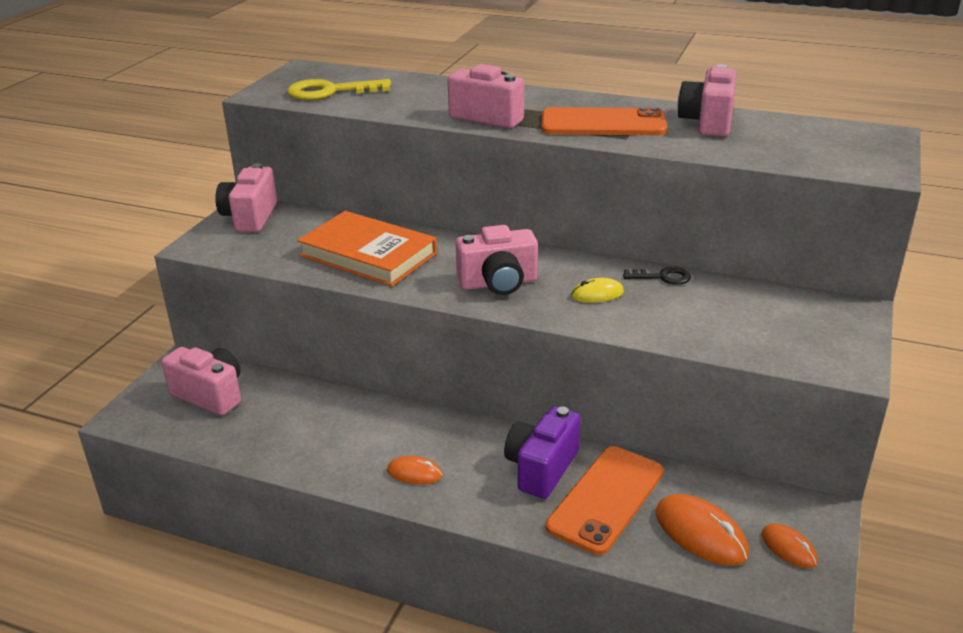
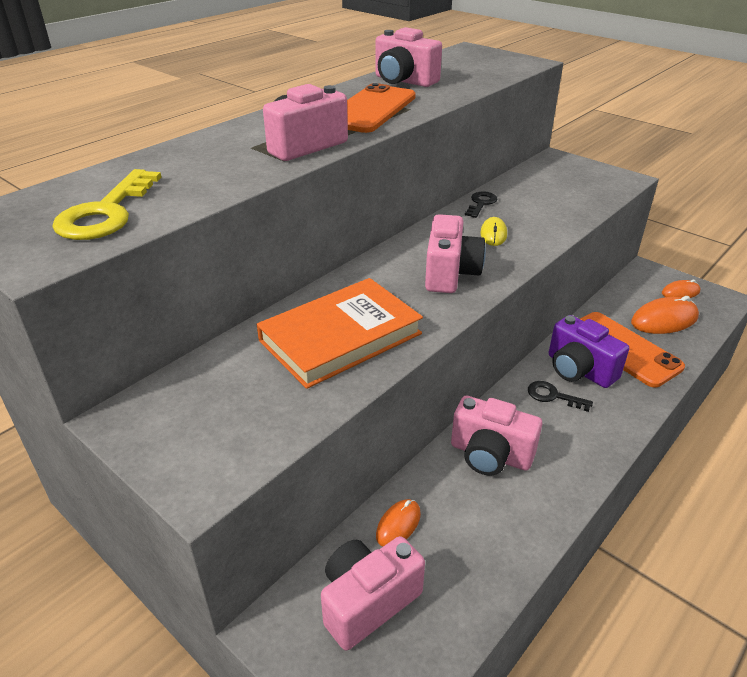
camera: 70 degrees left, 5 degrees up
pink camera [215,163,277,232] -> pink camera moved to [451,396,542,476]
orange mouse [387,456,442,484] -> orange mouse moved to [376,499,421,546]
none -> black key [528,381,593,412]

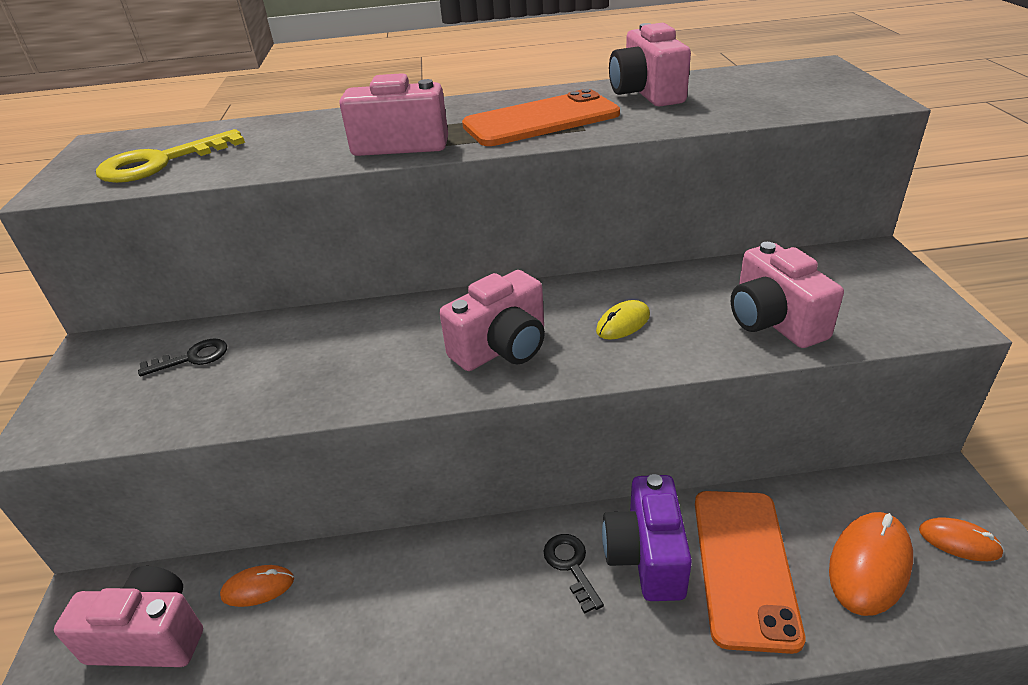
camera: 45 degrees right, 0 degrees up
orange book [257,278,423,389] -> none
pink camera [451,396,542,476] -> pink camera moved to [731,242,844,348]
black key [465,191,497,218] -> black key moved to [138,338,227,376]
orange mouse [631,296,699,334] -> orange mouse turned 75 degrees counterclockwise [829,512,913,616]

